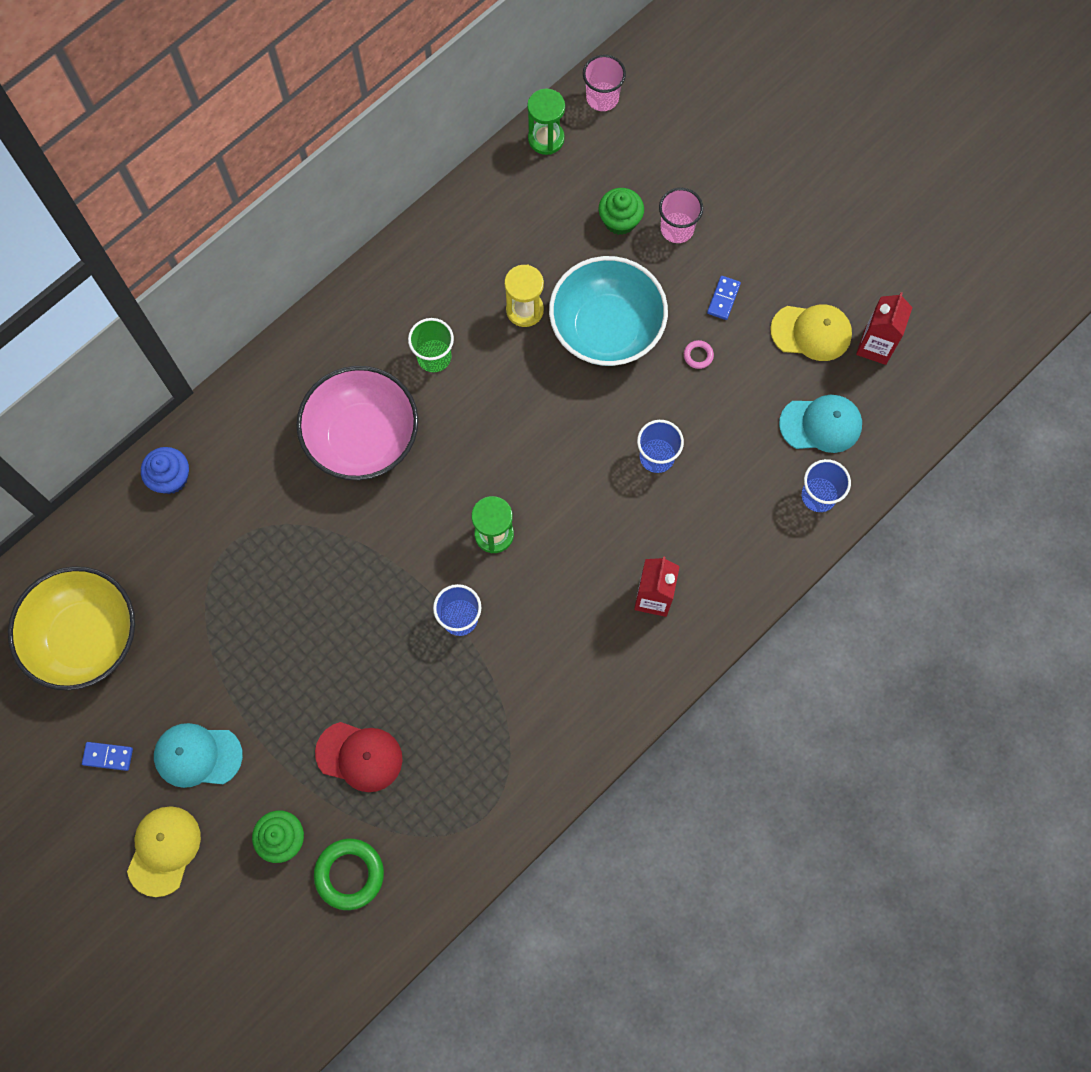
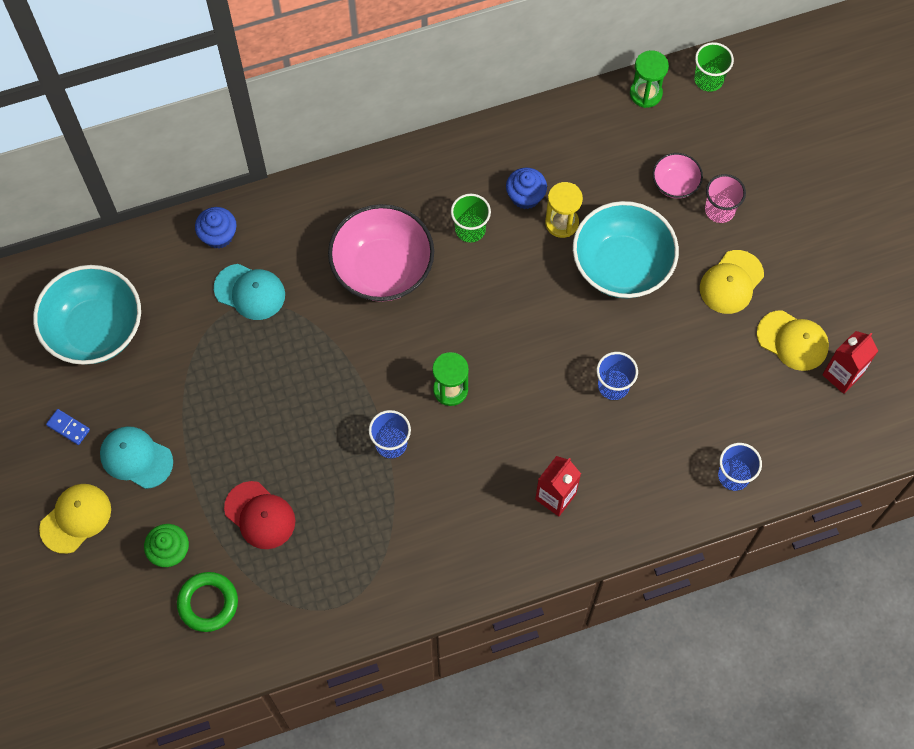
camera: 25 degrees right, 5 degrees down
yellow bowl [8,566,135,691] -> turquoise bowl [33,265,141,365]
pink cup [583,54,626,111] -> green cup [694,42,734,92]
green cupcake [599,188,644,235] -> pink bowl [653,153,703,199]
pink ring [684,340,714,369] -> none
blue domino [707,276,741,320] -> yellow cap [700,250,764,314]
turquoise cap [779,395,862,453] -> turquoise cap moved to [214,264,285,320]
none -> blue cupcake [506,168,547,209]

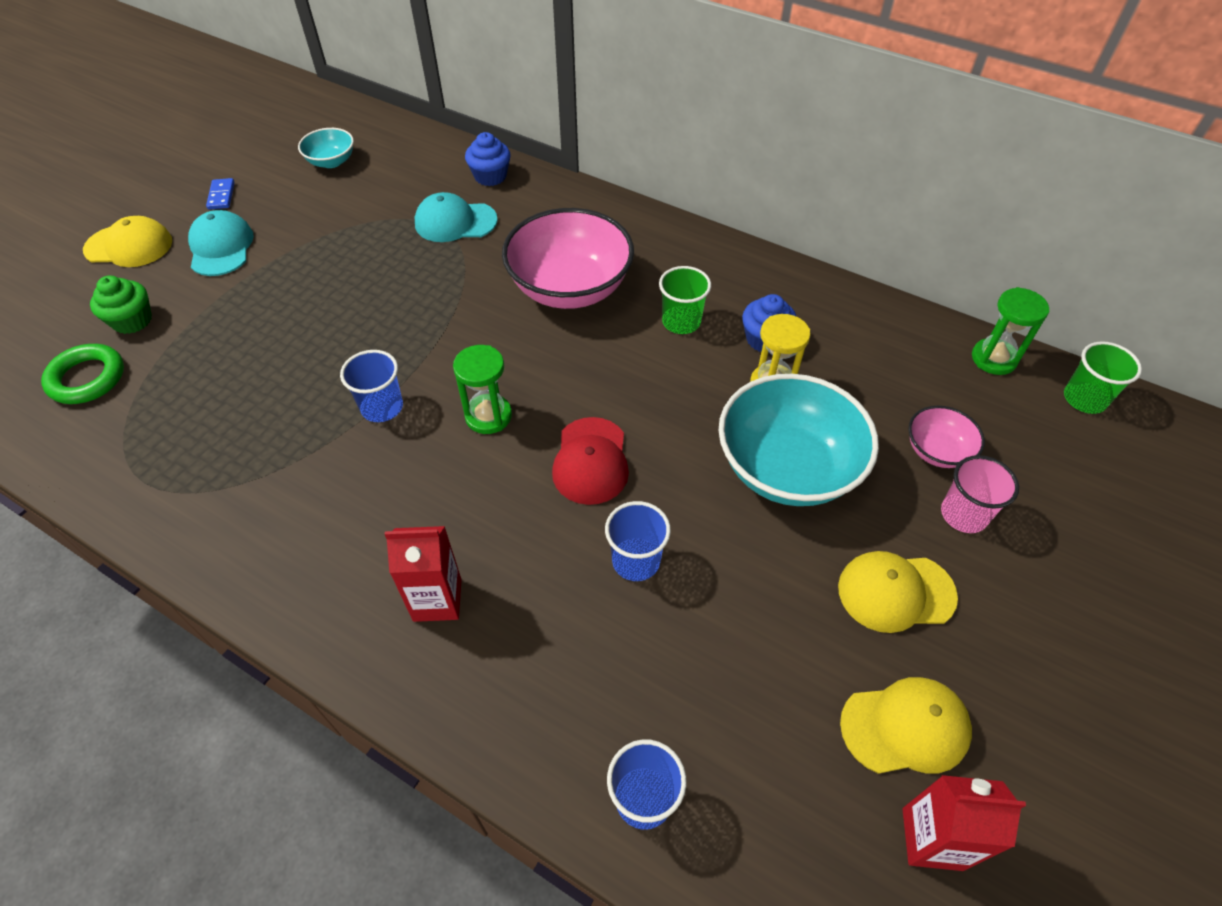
camera: 50 degrees right, 15 degrees down
turquoise bowl [33,265,141,365] -> turquoise bowl [298,128,354,168], size x0.49
turquoise cap [214,264,285,320] -> turquoise cap turned 105 degrees clockwise [415,192,498,242]
red cap [224,481,295,549] -> red cap moved to [552,417,629,505]
yellow cap [757,310,829,371] -> yellow cap turned 90 degrees counterclockwise [840,677,972,774]

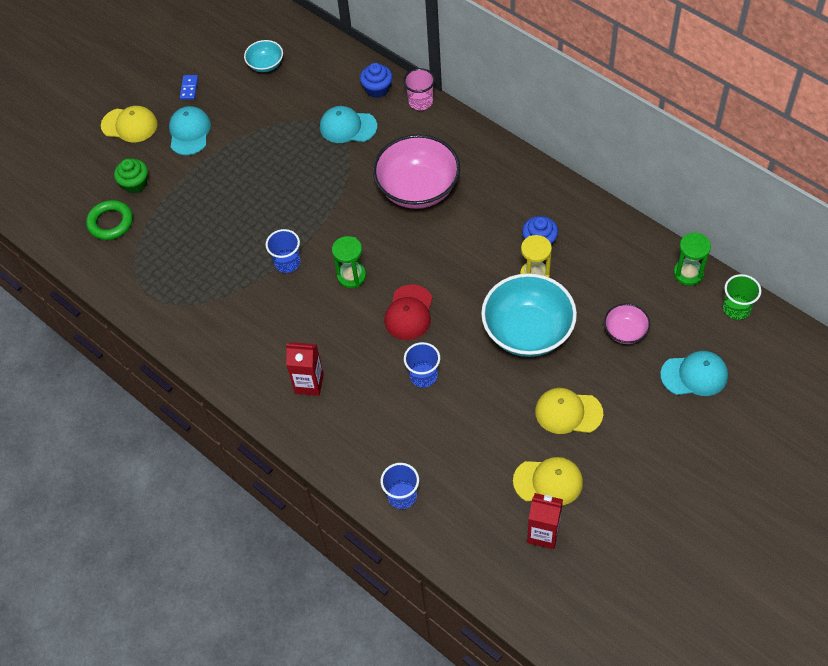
camera: 15 degrees right, 5 degrees up
green cup [659,266,711,334] -> none
pink cup [941,455,1019,533] -> pink cup moved to [403,68,435,110]
none -> turquoise cap [660,351,728,396]

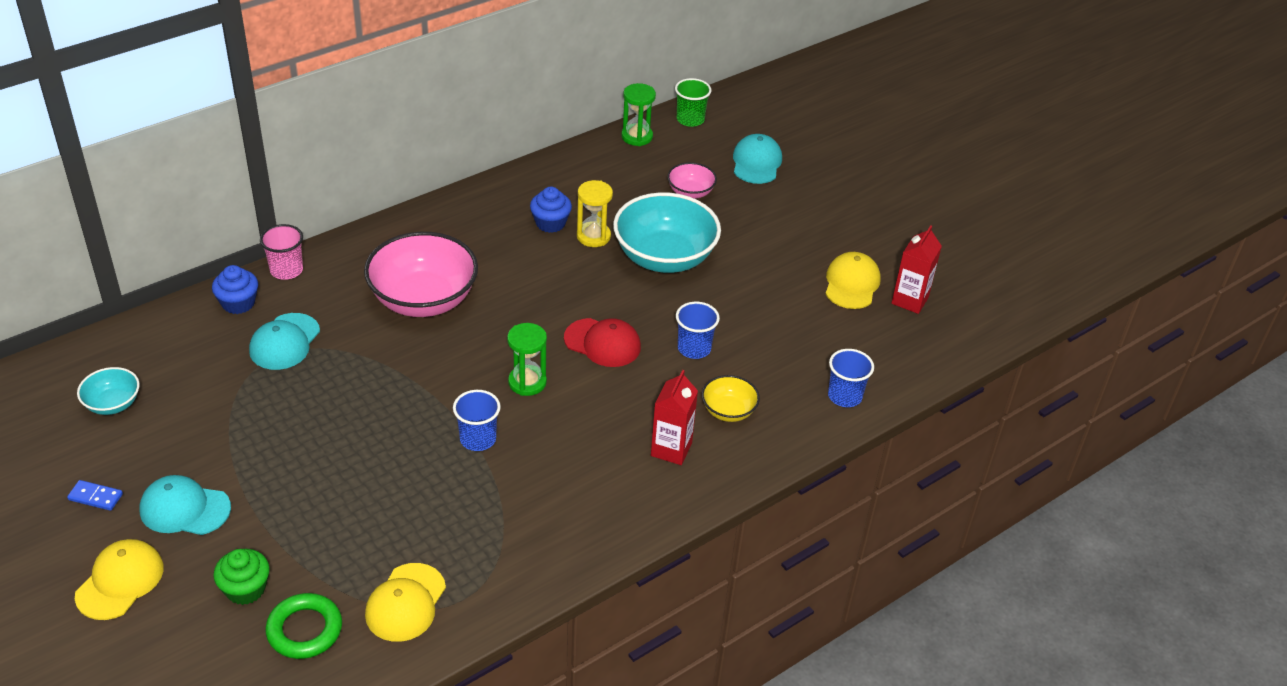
camera: 85 degrees left, 15 degrees down
yellow cap [535,388,603,434] -> yellow cap moved to [365,563,446,642]
none -> yellow bowl [702,375,760,422]

